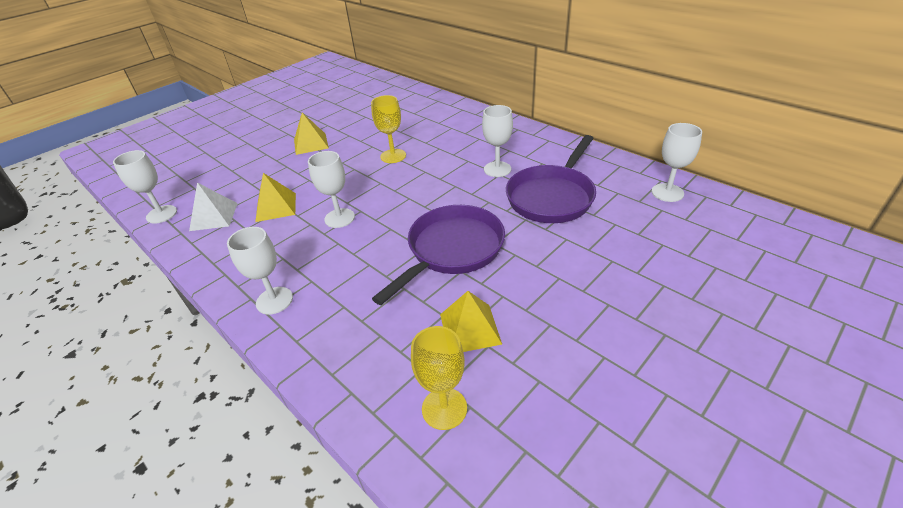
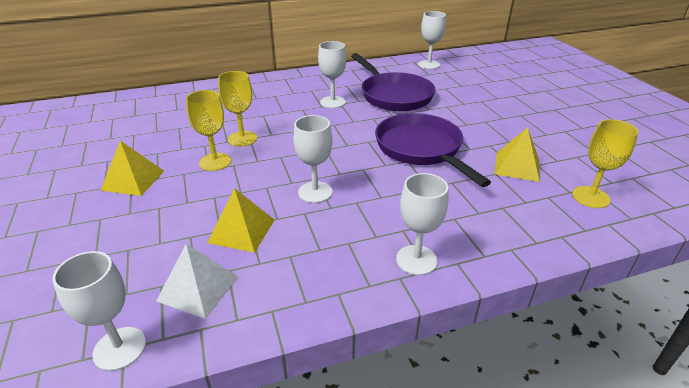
camera: 65 degrees left, 5 degrees down
none -> yellow goblet [186,90,231,171]

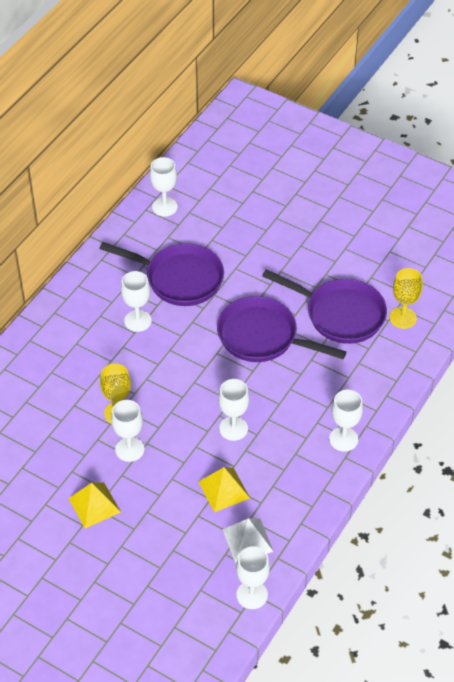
camera: 40 degrees left, 15 degrees up
yellow goblet [186,90,231,171] -> white goblet [111,400,145,462]
yellow pyramid [495,127,540,182] -> purple pan [262,269,387,344]

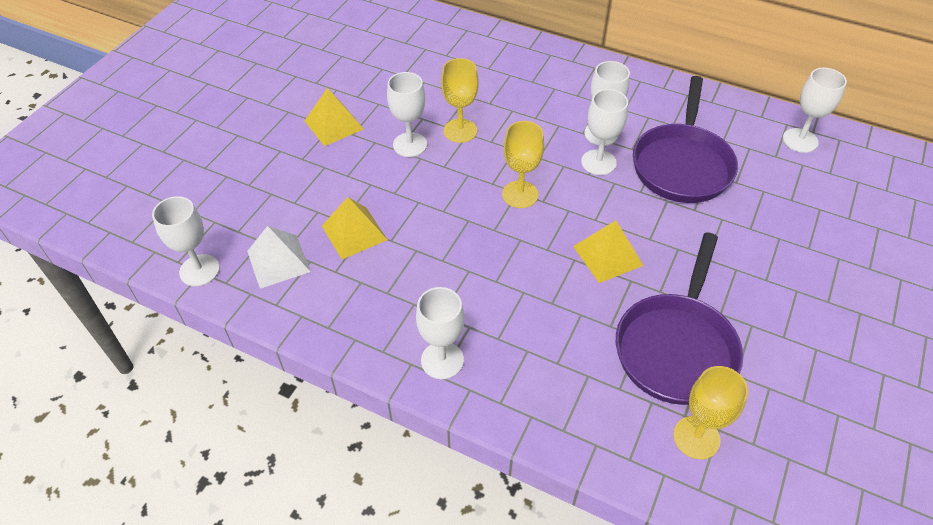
camera: 85 degrees right, 0 degrees up
purple pan [217,296,346,362] -> yellow pyramid [573,220,644,283]
white goblet [218,379,249,441] -> white goblet moved to [581,89,628,175]
none -> yellow goblet [502,121,544,208]

